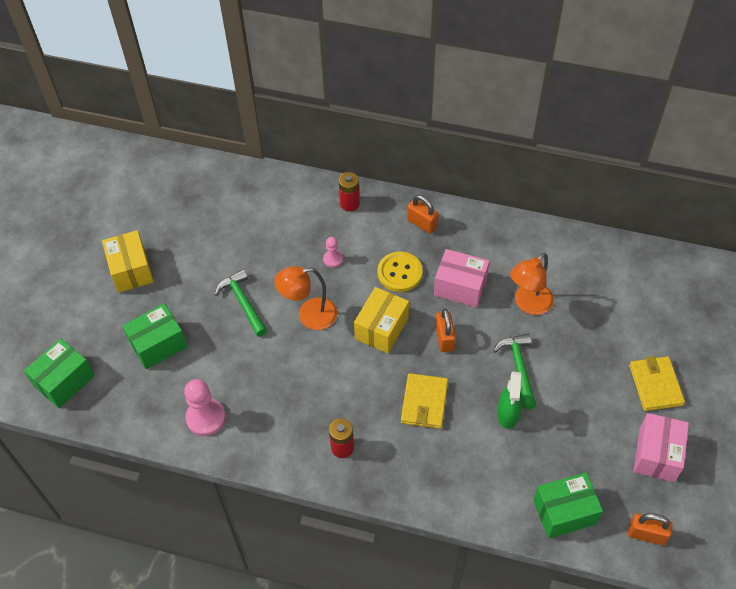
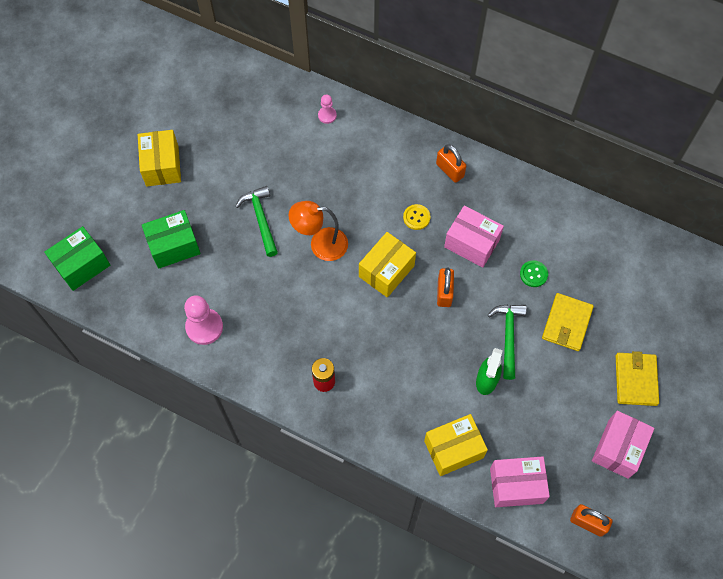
camera: 10 degrees right, 10 degrees up
pink pawn [323,237,343,268] -> pink pawn moved to [318,95,337,124]
red battery [339,172,360,211] -> none
yellow button [377,252,423,292] -> yellow button [403,204,431,230], size x0.61
yellow wallet [401,373,448,429] -> yellow wallet moved to [542,293,594,351]
orange lamp [510,253,554,315] -> green button [520,260,548,287]
green box [533,473,603,538] -> pink box [490,456,550,507]
none -> yellow box [424,414,488,476]

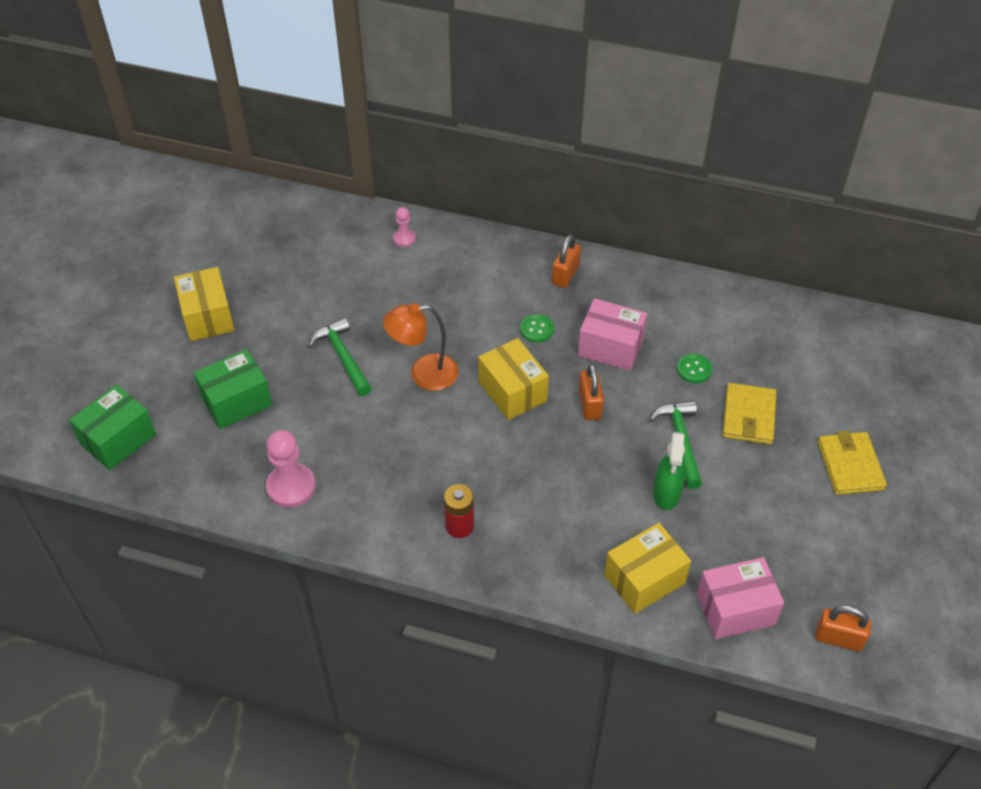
camera: 10 degrees left, 15 degrees down
yellow box [359,232,416,298] -> yellow box turned 60 degrees counterclockwise [478,338,549,420]
yellow button [403,204,431,230] -> green button [520,314,554,343]
orange padlock [436,144,466,183] -> orange padlock turned 75 degrees clockwise [552,235,581,288]
pink box [592,411,654,479] -> none

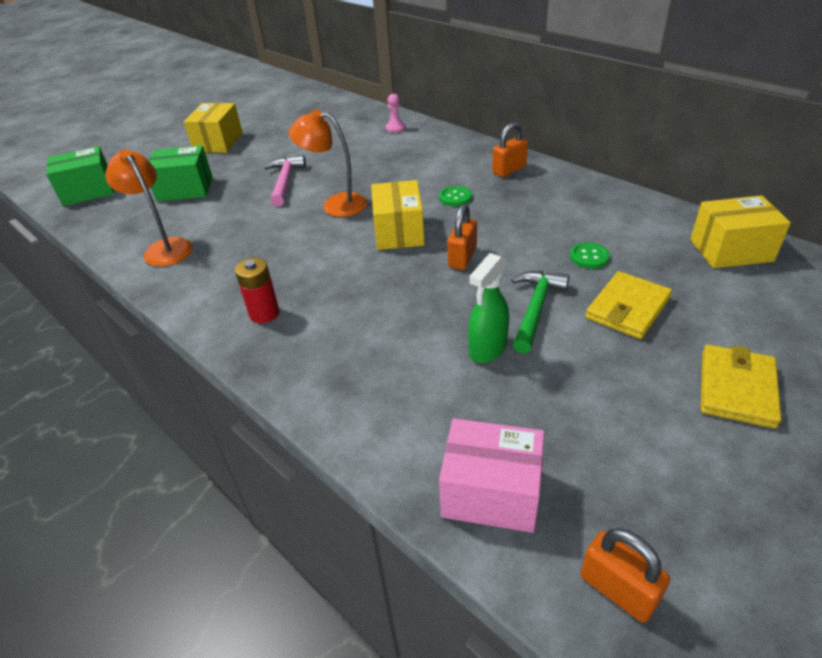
camera: 30 degrees right, 10 degrees down
pink pawn [266,430,316,508] -> orange lamp [105,149,193,266]
green hammer [309,318,372,396] -> pink hammer [264,155,306,207]
pink box [578,298,647,371] -> none
yellow box [604,523,691,614] -> yellow box moved to [690,195,791,268]

